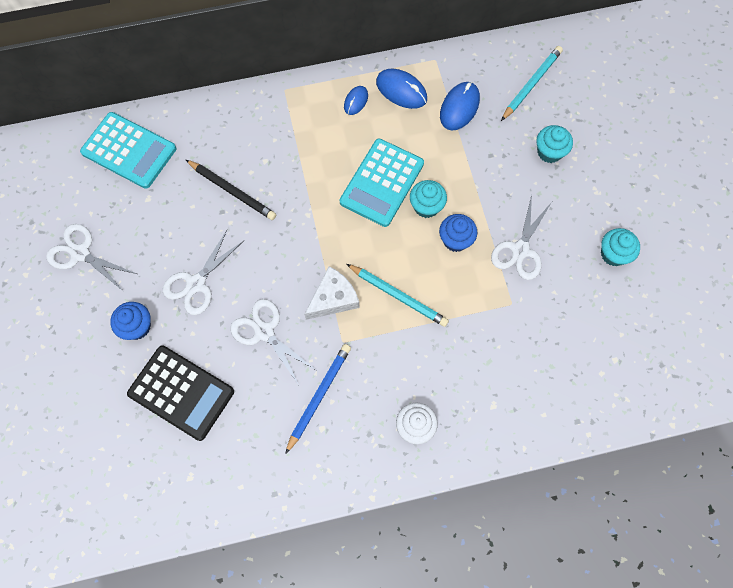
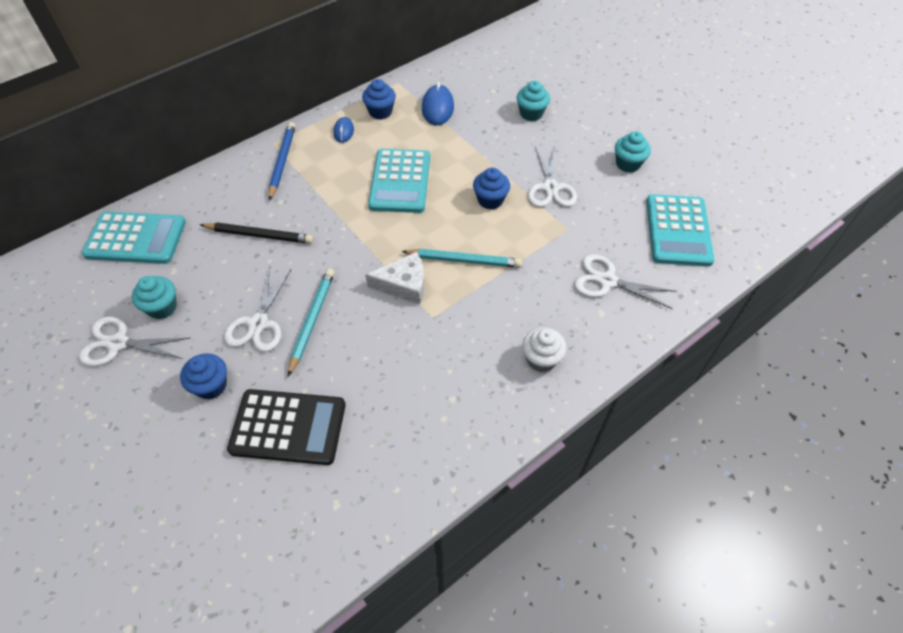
camera: 25 degrees left, 15 degrees down
white scissors [230,299,316,385] -> white scissors moved to [574,254,677,309]
blue pencil [285,344,351,454] -> blue pencil moved to [269,122,296,201]
white cheese [304,266,359,320] -> white cheese turned 60 degrees clockwise [365,252,424,305]
blue mouse [376,69,427,109] -> blue cupcake [362,79,396,120]
turquoise cupcake [410,180,447,218] -> turquoise cupcake moved to [132,276,177,319]
turquoise pencil [501,46,563,121] -> turquoise pencil moved to [288,269,335,376]
none -> turquoise calculator [646,194,715,266]

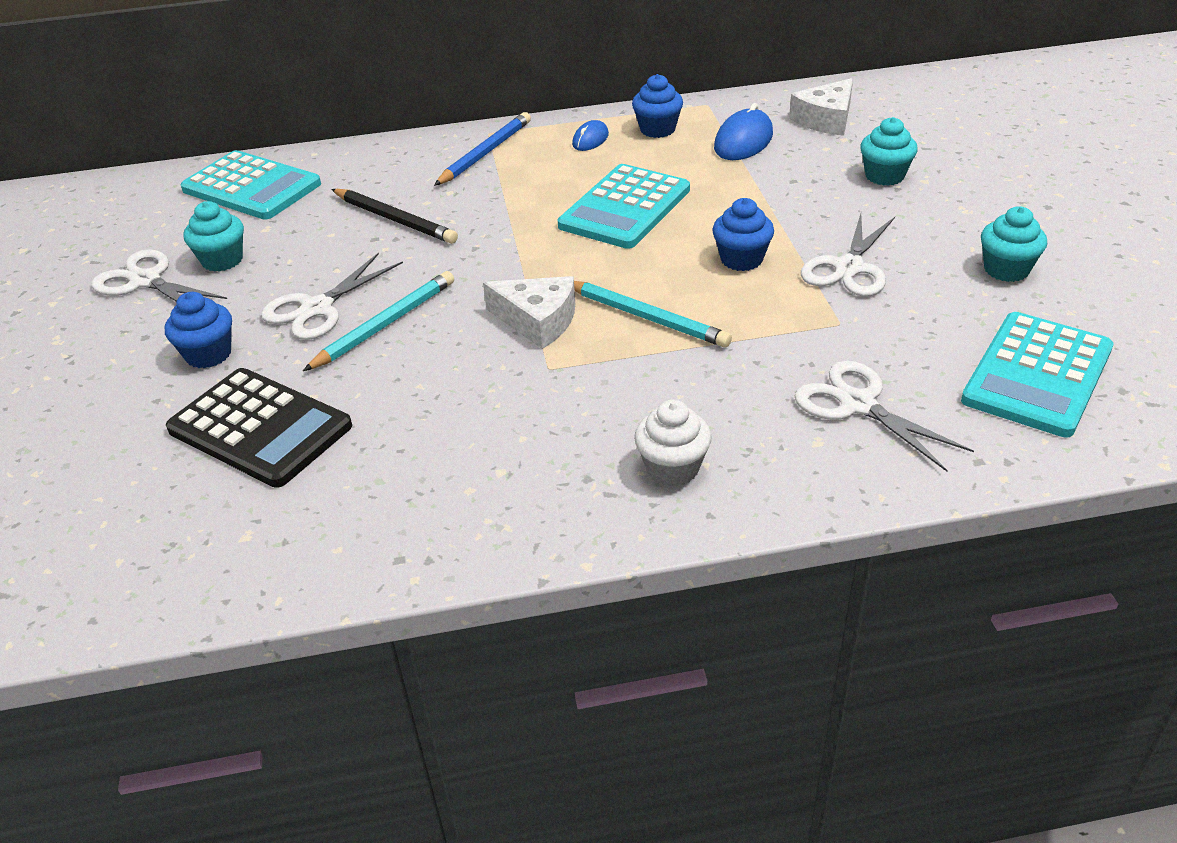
camera: 30 degrees right, 15 degrees down
none -> white cheese [789,78,853,136]

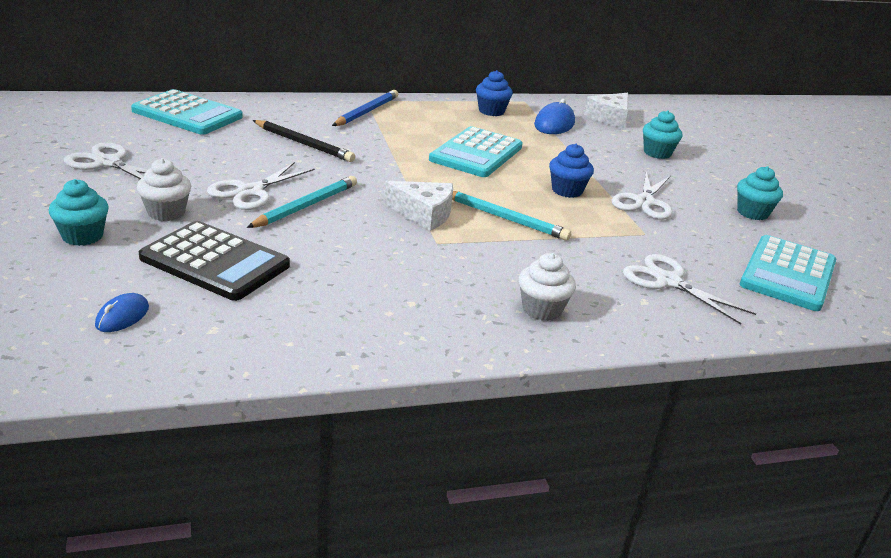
camera: 10 degrees left, 10 degrees down
blue cupcake [165,292,232,368] -> white cupcake [137,158,191,221]
turquoise cupcake [183,201,244,272] -> turquoise cupcake moved to [49,179,109,246]
blue mouse [572,120,609,151] -> blue mouse moved to [95,293,149,332]

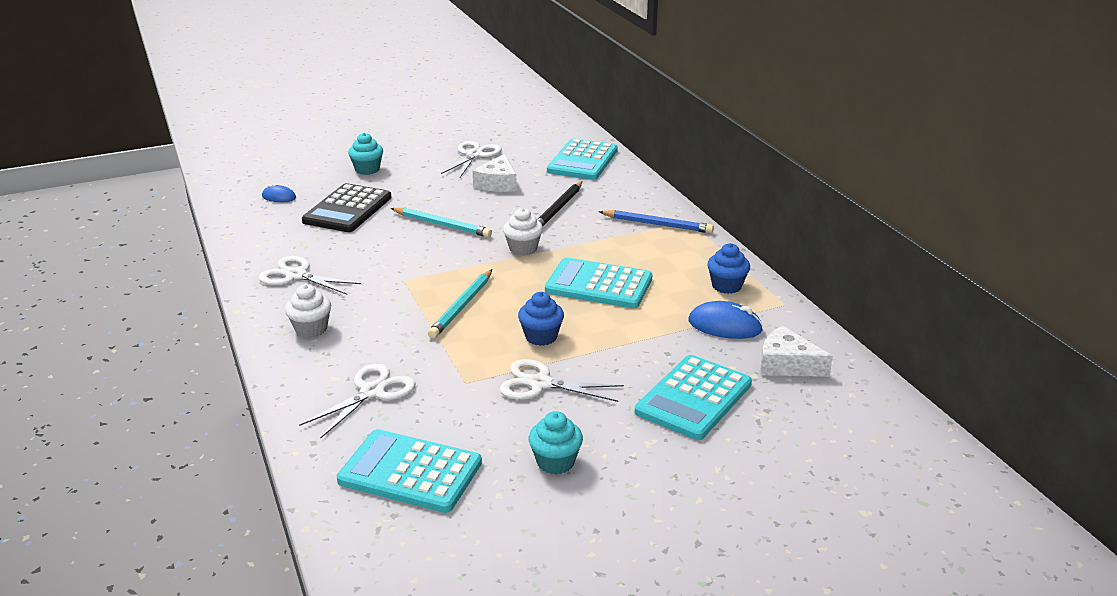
camera: 85 degrees right, 0 degrees up
white cupcake [137,158,191,221] -> white cupcake moved to [503,208,543,255]
white scissors [207,162,315,210] -> white scissors moved to [258,256,362,295]
white cheese [383,181,453,231] -> white cheese moved to [472,154,517,192]
turquoise cupcake [643,110,682,159] -> turquoise calculator [635,355,752,440]

